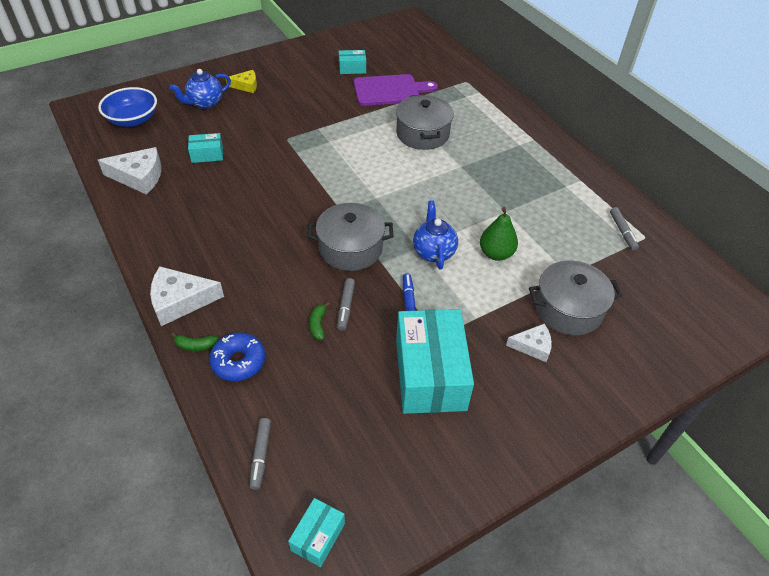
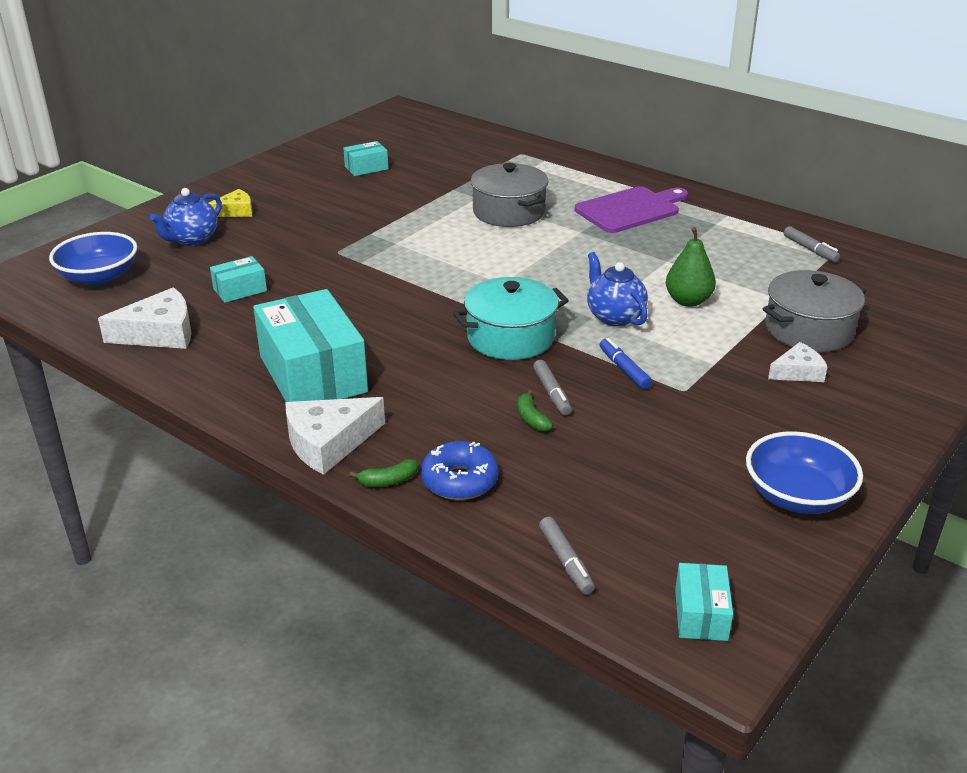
camera: 20 degrees left, 15 degrees down
grey pot [308,203,393,271] -> turquoise pot [453,277,569,360]
purple cutting board [354,74,438,106] -> purple cutting board moved to [575,186,688,233]
turquoise box [396,309,474,414] -> turquoise box moved to [253,289,368,402]
none -> blue bowl [746,431,863,514]

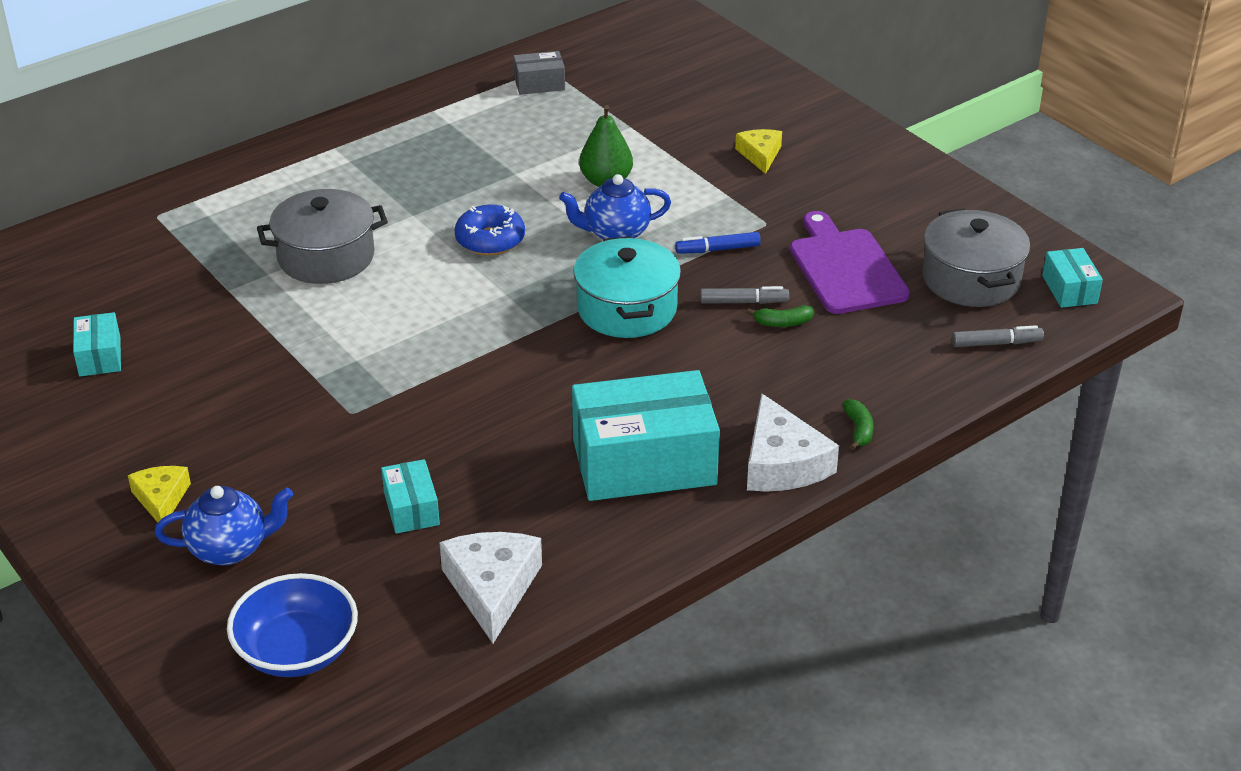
camera: 75 degrees left, 5 degrees up
blue teapot [150,188,222,246] -> blue teapot turned 60 degrees counterclockwise [155,486,293,565]
blue donut [421,441,498,500] -> blue donut moved to [455,205,525,256]
purple cutting board [575,186,688,233] -> purple cutting board moved to [790,211,910,314]
turquoise box [675,563,733,641] -> turquoise box turned 60 degrees clockwise [1042,248,1103,308]
blue bowl [746,431,863,514] -> none
grey pot [763,270,866,352] -> grey pot moved to [922,208,1030,307]
white cheese [768,342,827,382] -> yellow cheese [735,129,782,174]
grey marker [784,226,840,262] -> grey box [514,51,565,95]

